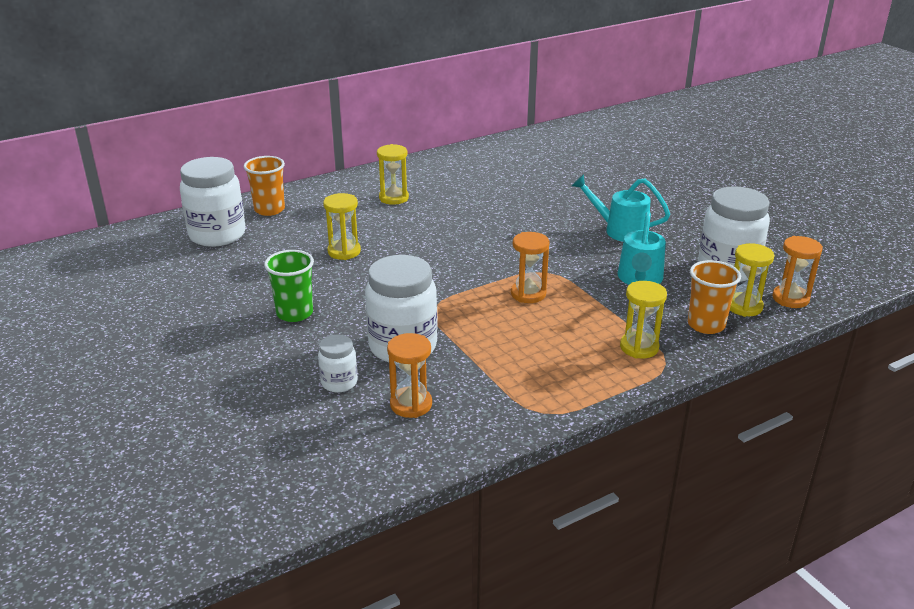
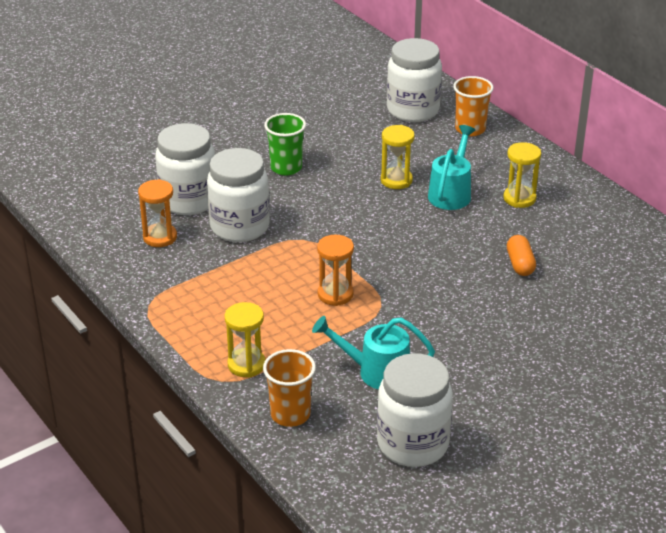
camera: 85 degrees right, 5 degrees up
white jar [318,335,358,393] -> white jar [155,123,215,215], size x1.97
turquoise watering can [572,174,670,242] -> turquoise watering can moved to [428,125,475,210]
yellow hourglass [730,243,774,317] -> none
orange hourglass [772,236,823,308] -> none
none -> orange capsule [507,235,536,276]

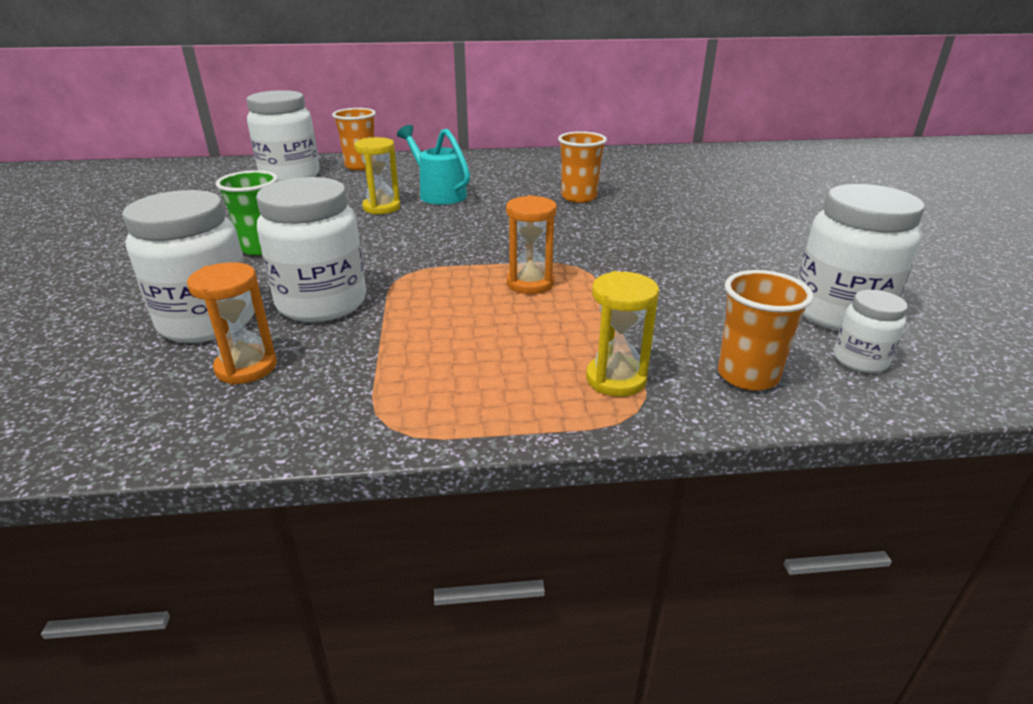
camera: 60 degrees left, 5 degrees down
turquoise watering can [312,316,435,389] -> none
yellow hourglass [503,142,541,208] -> none
orange capsule [507,235,536,276] -> orange cup [558,131,607,203]
none -> white jar [834,290,908,373]

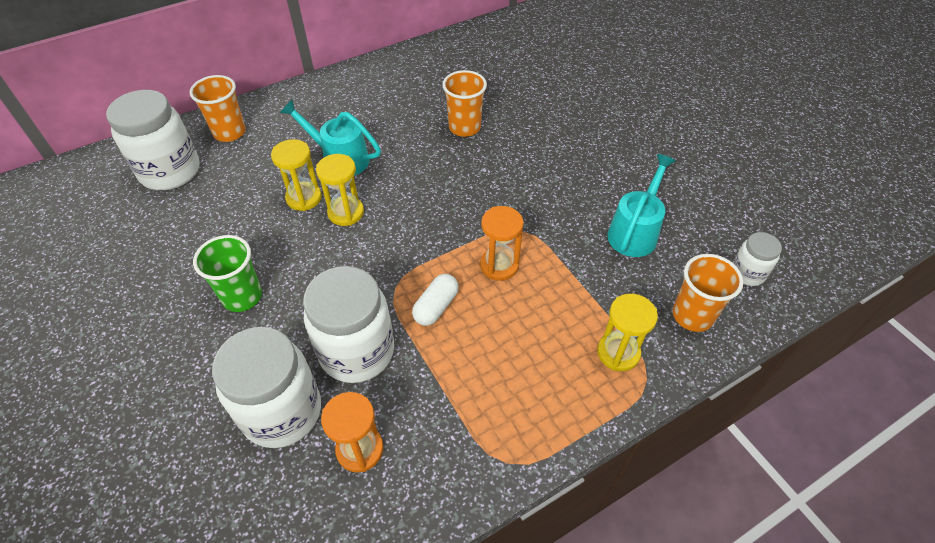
camera: 25 degrees left, 20 degrees up
white jar [798,184,925,331] -> none
none -> yellow hourglass [316,154,364,226]
none -> white capsule [412,274,459,326]
none -> turquoise watering can [607,154,676,257]

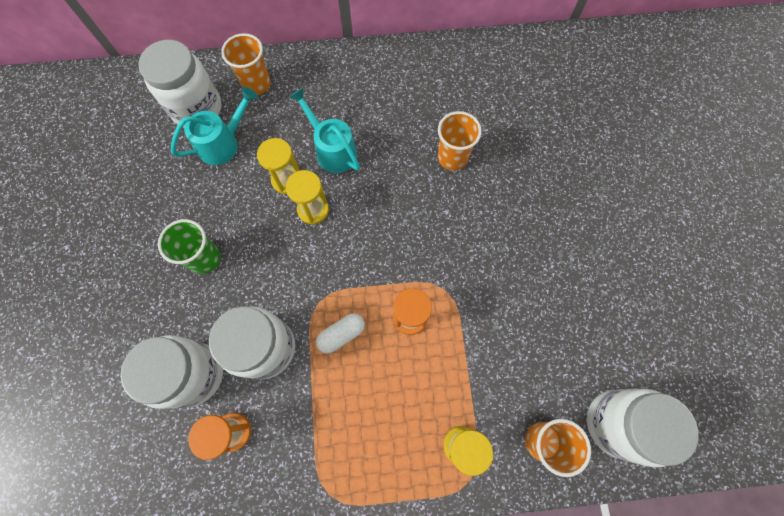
camera: 25 degrees right, 20 degrees up
turquoise watering can [607,154,676,257] -> turquoise watering can moved to [171,87,258,165]
white jar [732,232,782,286] -> white jar [587,389,699,468], size x1.97

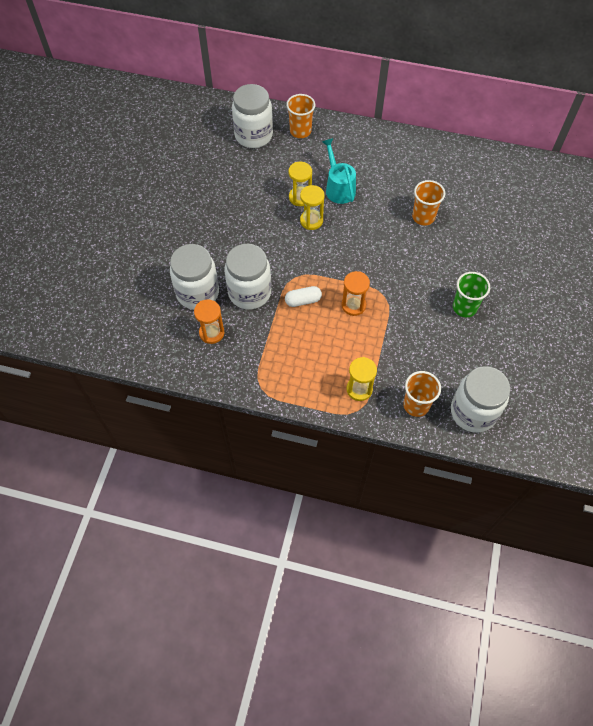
camera: 20 degrees right, 10 degrees down
green cup [158,219,221,274] -> green cup moved to [453,272,490,317]
turquoise watering can [171,87,258,165] -> none

